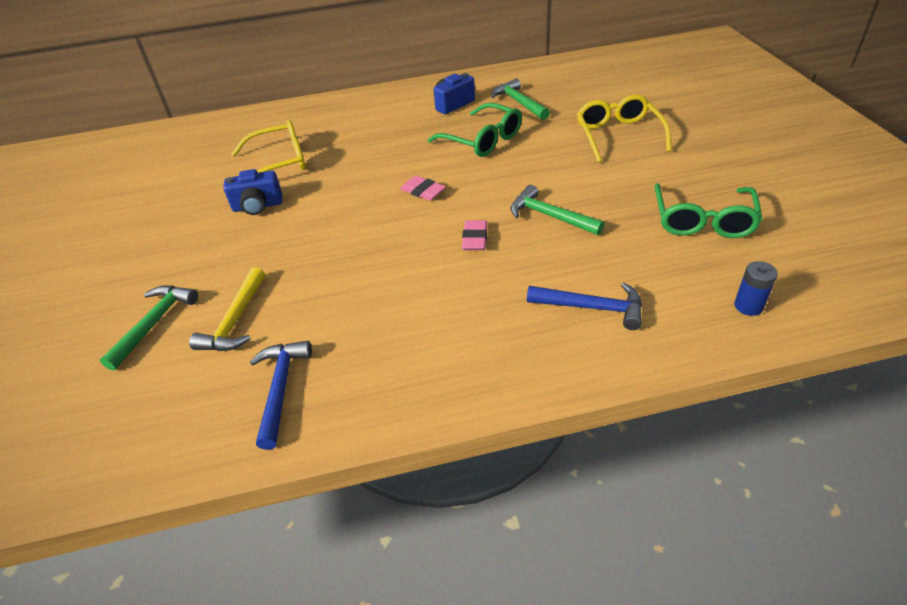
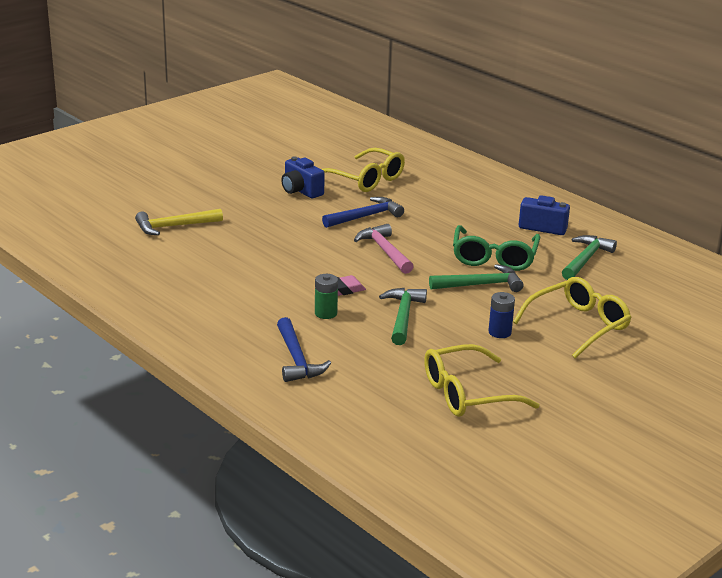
camera: 55 degrees right, 15 degrees down
green hammer [100,285,198,371] -> green hammer moved to [429,264,524,292]
blue hammer [250,341,312,450] -> blue hammer moved to [322,197,404,228]
pink eraser [400,176,446,201] -> pink hammer [354,224,414,274]
green glasses [655,183,763,238] -> yellow glasses [424,344,540,417]
blue battery [734,261,778,316] -> blue battery moved to [488,292,515,338]
none -> green battery [315,274,338,319]

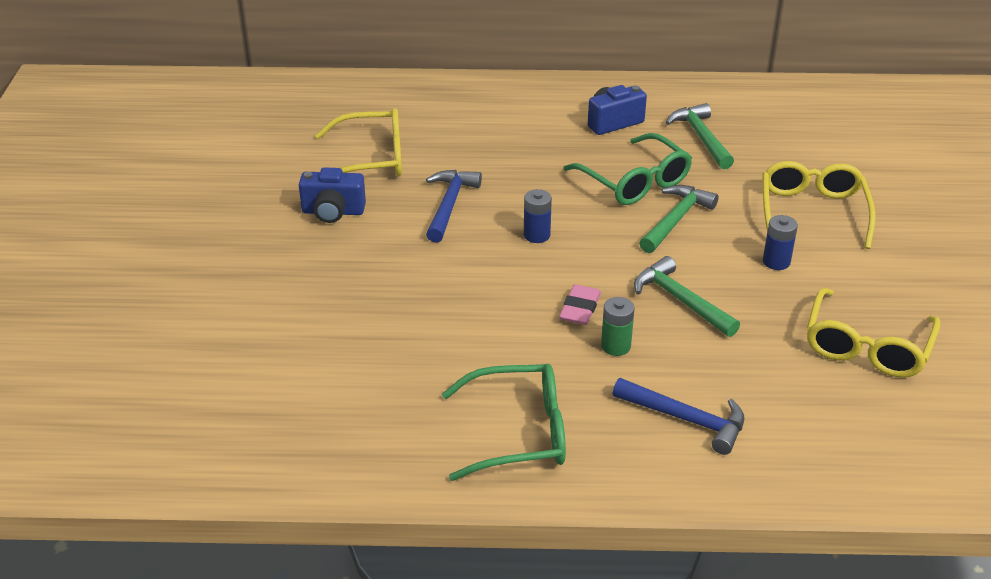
camera: 45 degrees left, 10 degrees up
yellow hammer [135,209,223,235] -> none
pink hammer [354,224,414,274] -> blue battery [524,189,552,243]
none -> green glasses [442,364,566,481]

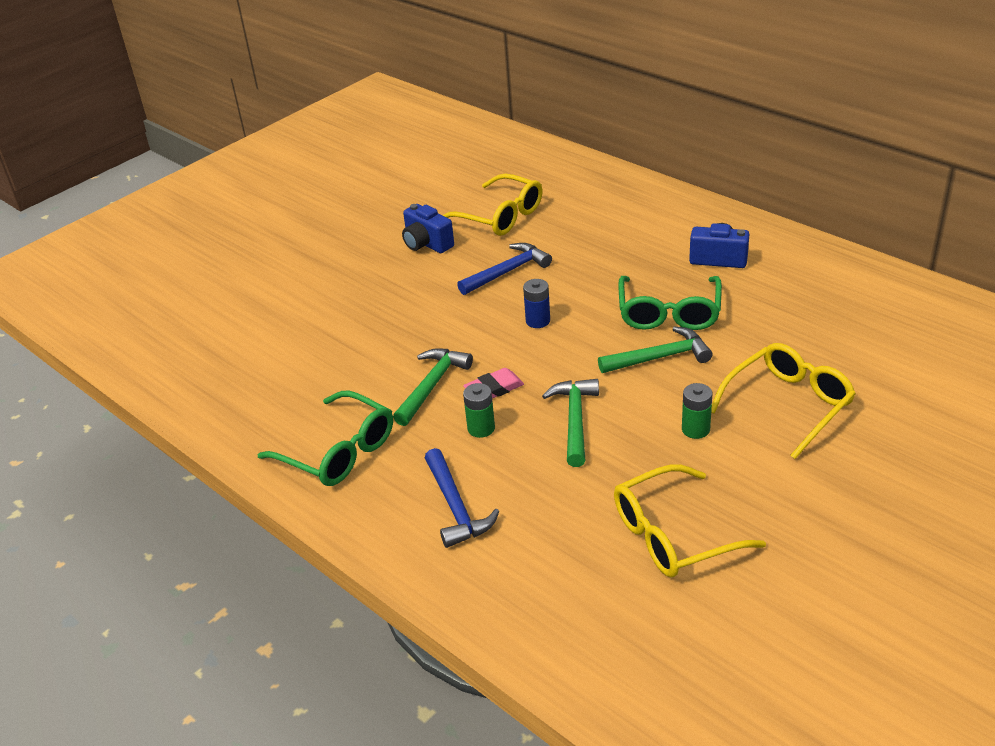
camera: 45 degrees right, 0 degrees up
green hammer [666,103,734,169] -> green hammer moved to [393,348,473,426]
blue battery [763,215,798,270] -> green battery [682,383,712,439]

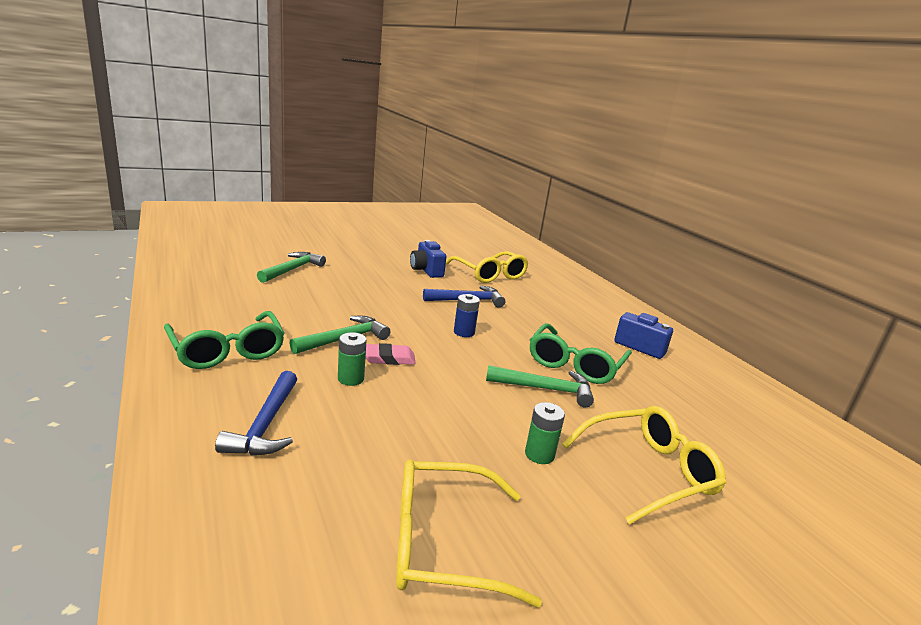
camera: 15 degrees right, 15 degrees down
green hammer [542,379,599,467] -> green hammer moved to [257,252,326,283]

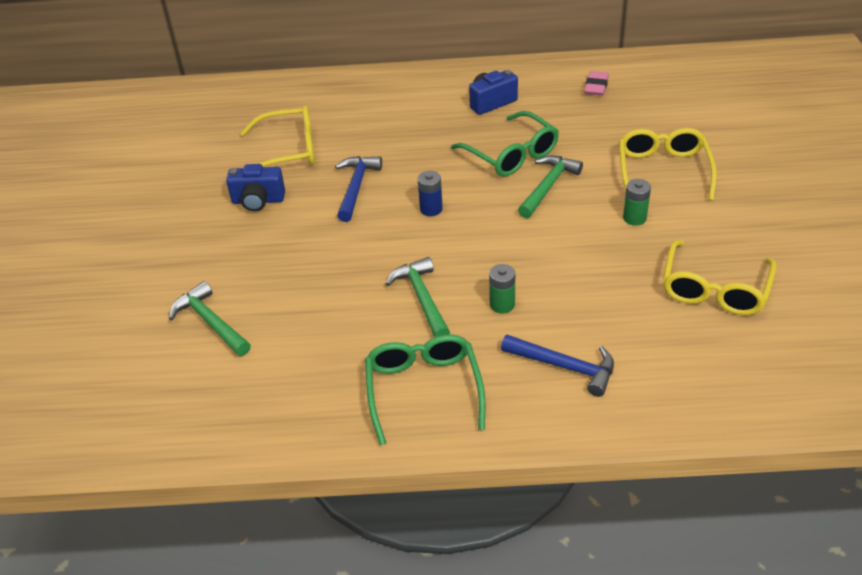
camera: 60 degrees left, 20 degrees up
green glasses [164,311,285,369] -> green glasses turned 90 degrees counterclockwise [365,334,485,445]
pink eraser [366,343,416,365] -> pink eraser moved to [584,71,609,96]

